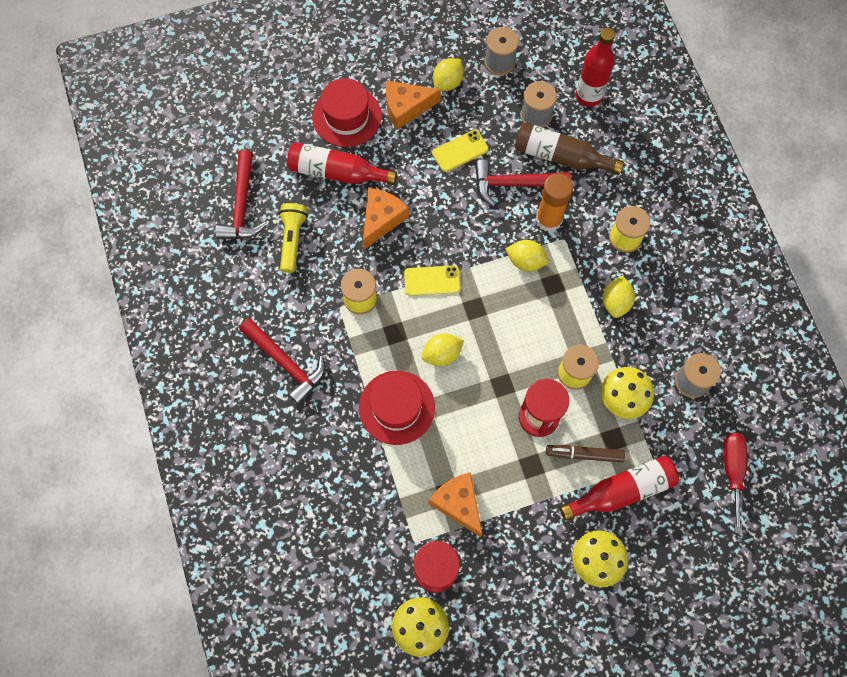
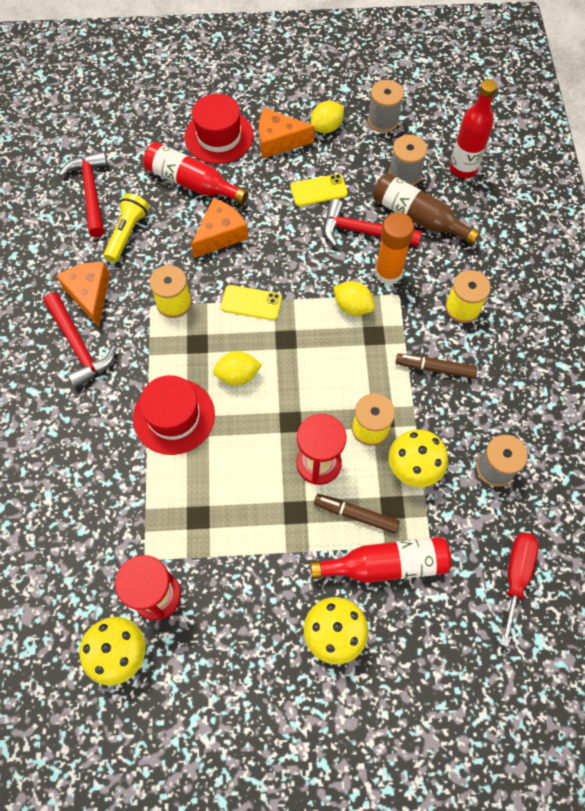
camera: 15 degrees right, 5 degrees down
red hammer [215,150,267,239] -> red hammer turned 150 degrees clockwise [59,151,108,237]
orange cheese [429,472,483,537] -> orange cheese moved to [56,262,110,327]
yellow lemon [603,276,635,318] -> brown marker [396,354,477,379]

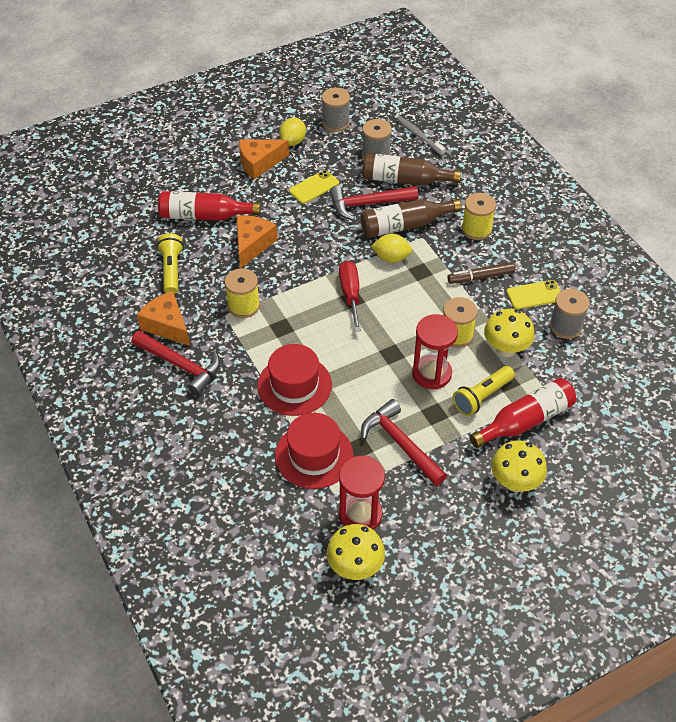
camera: 25 degrees left, 15 degrees down
red hammer [59,151,108,237] -> red hammer moved to [361,399,447,486]
red hat [185,94,254,164] -> red hat moved to [275,413,353,489]
yellow lemon [213,351,262,386] -> none
yellow phone [221,285,282,320] -> yellow phone moved to [507,280,561,309]
brown marker [314,494,400,534] -> yellow flashlight [453,366,515,416]
orange glue stick [375,213,415,285] -> brown bottle [361,199,461,237]
red bottle [450,80,497,178] -> grey toothbrush [396,116,445,156]
red screwdriver [501,532,539,647] -> red screwdriver moved to [339,261,361,332]

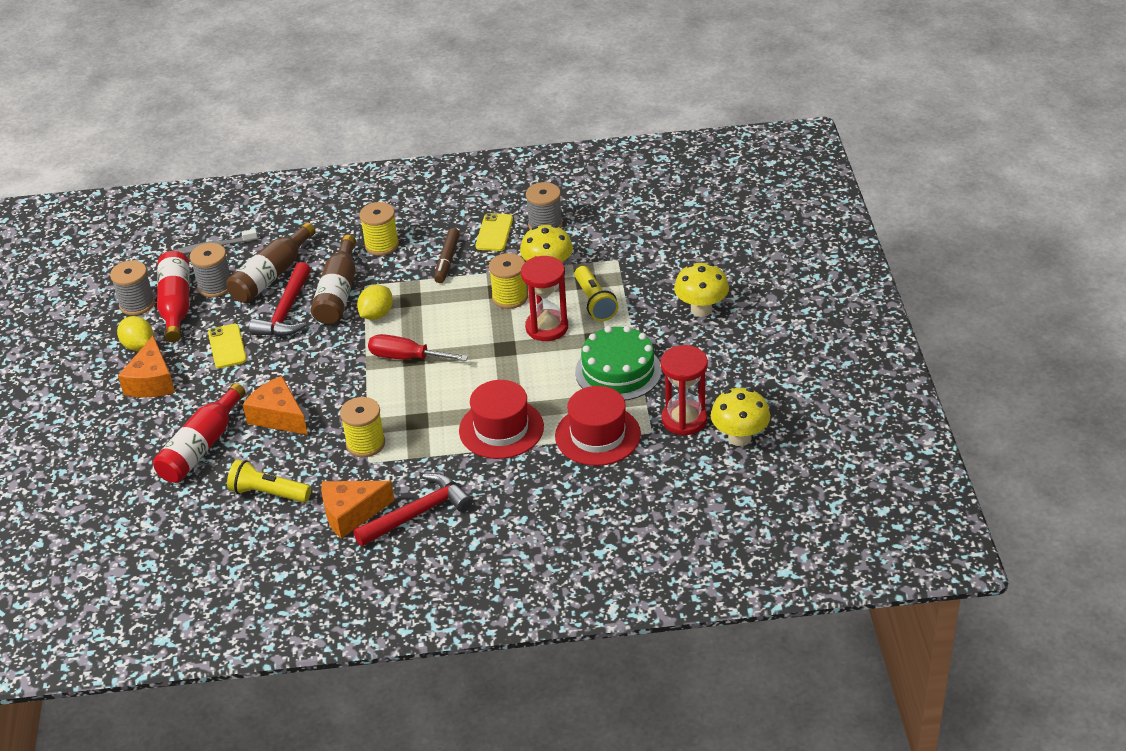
camera: 65 degrees left, 10 degrees down
red hammer [361,399,447,486] -> green cake [575,326,662,401]
red bottle [470,378,576,448] -> red bottle moved to [157,251,190,342]

